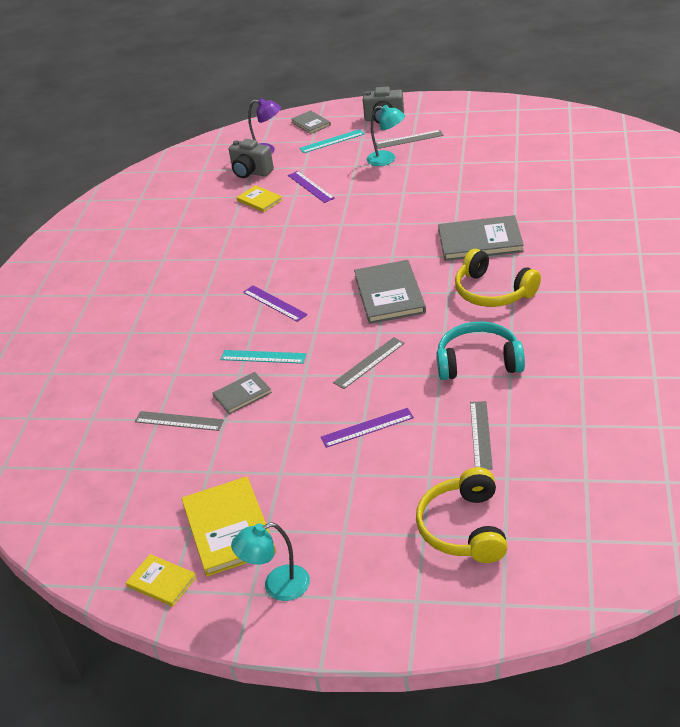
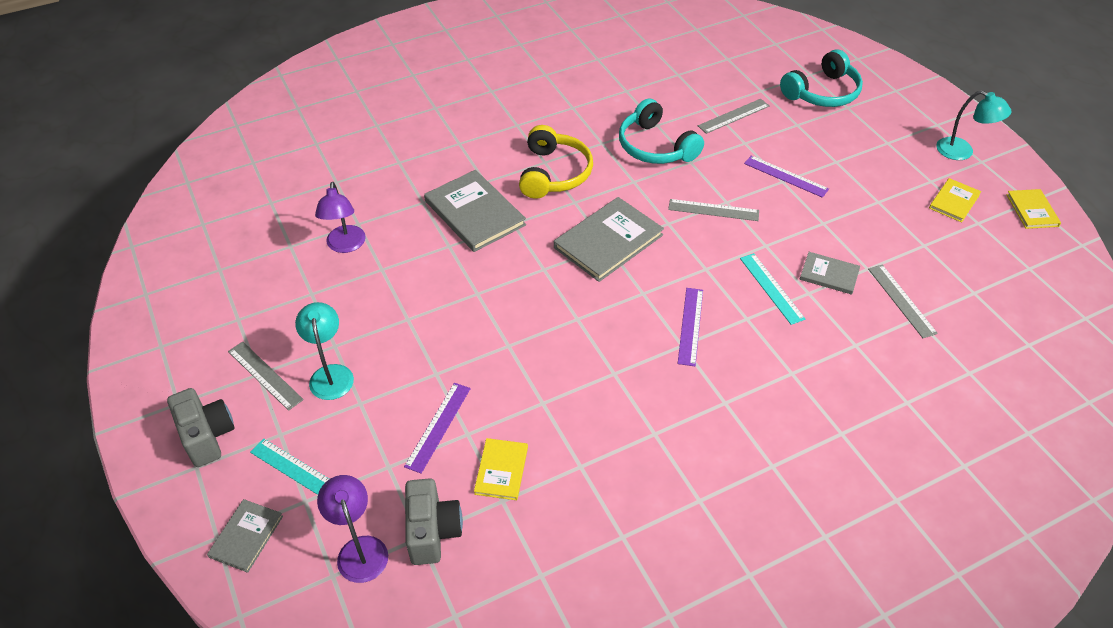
camera: 130 degrees left, 10 degrees up
yellow book [181,477,276,577] -> yellow book [929,178,981,222], size x0.55
yellow headphones [416,467,508,563] -> turquoise headphones [780,49,863,107]
none -> purple lamp [315,182,366,253]

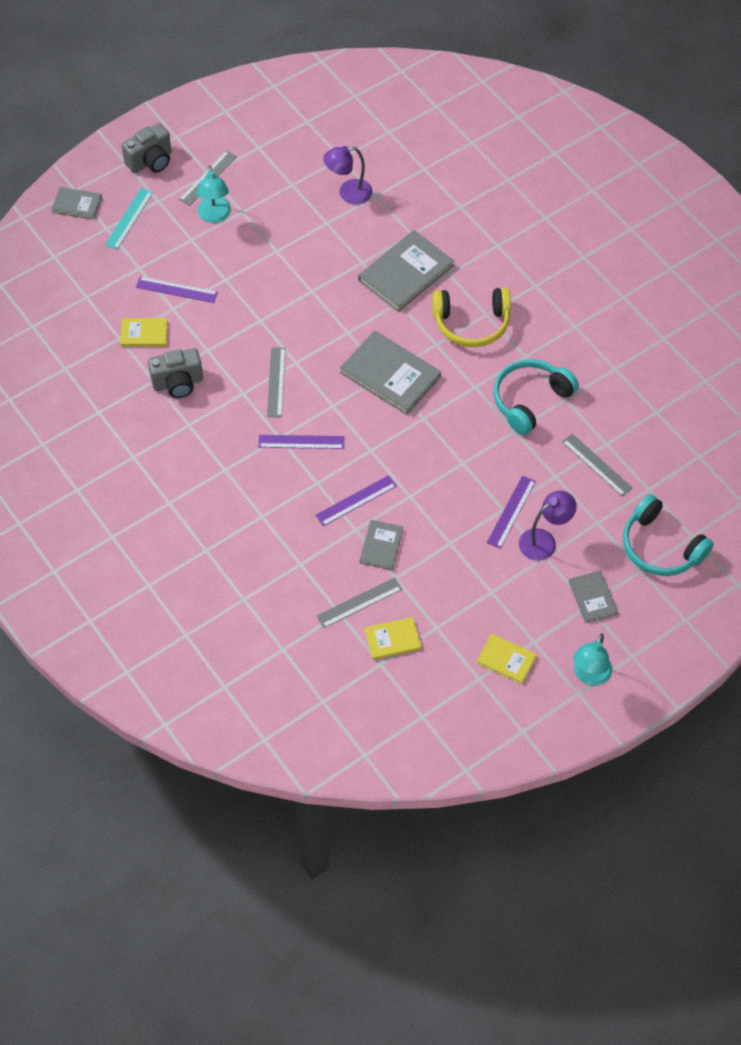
camera: 80 degrees right, 10 degrees up
turquoise lamp [295,302,354,400] -> turquoise lamp turned 105 degrees clockwise [197,166,231,223]
purple lamp [317,475,388,583] -> purple lamp moved to [519,490,577,561]
grey camera [405,478,463,565] -> grey camera moved to [148,348,203,398]
grey ruler [668,199,759,221] -> grey ruler moved to [267,347,286,418]
turquoise ruler [740,253,806,325] -> purple ruler [315,475,397,526]
yellow book [1006,189,1061,229] -> yellow book moved to [365,617,421,660]
none -> grey book [568,571,618,623]

